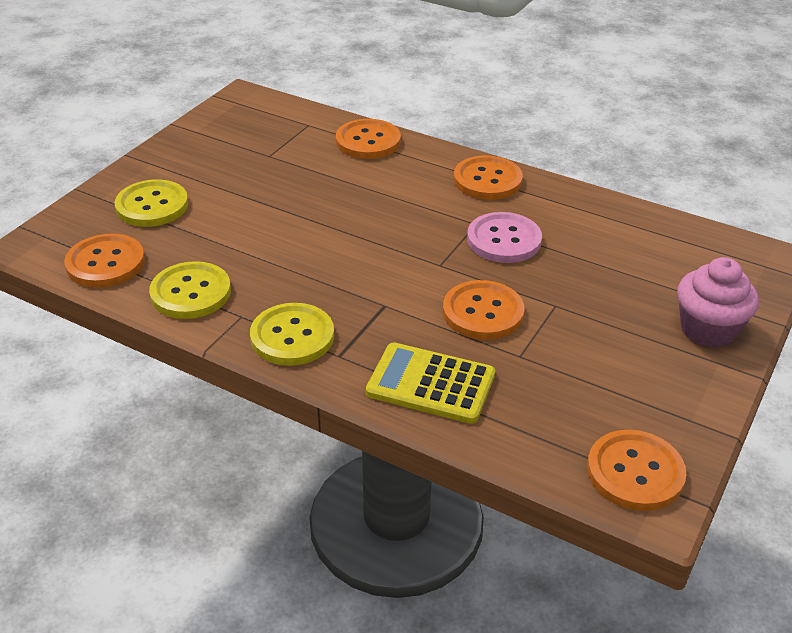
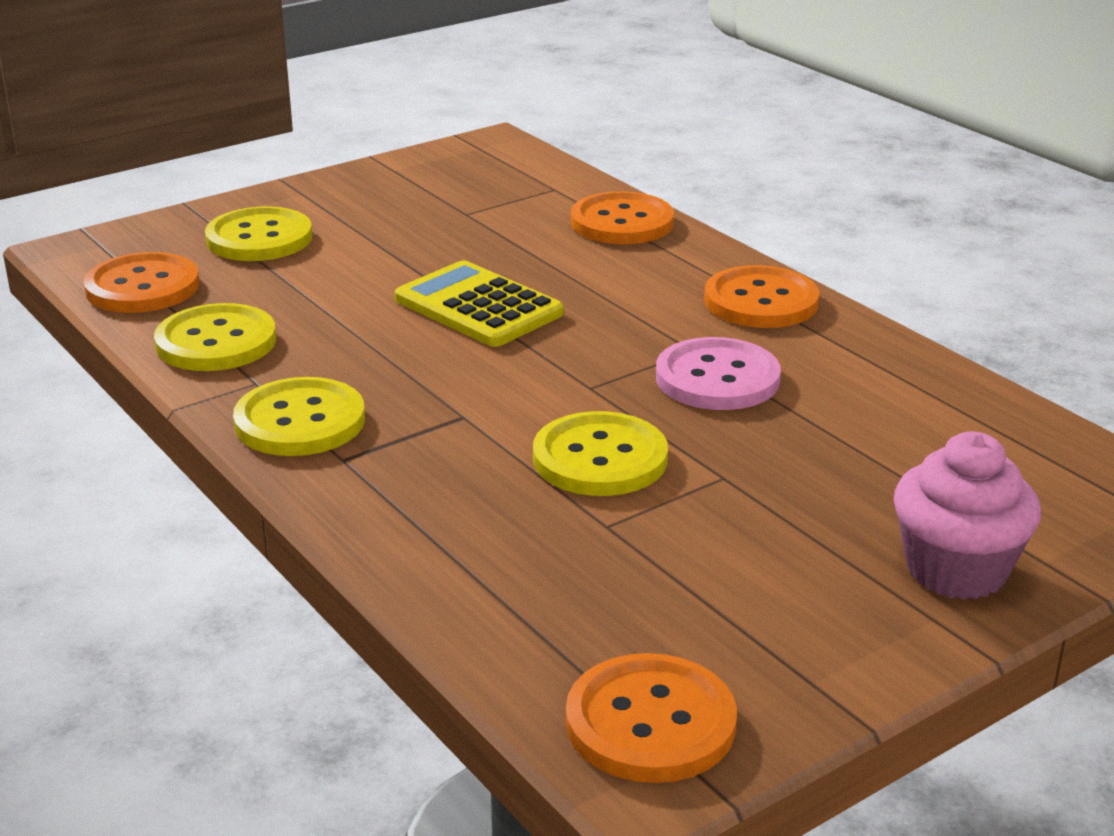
camera: 25 degrees right, 10 degrees down
yellow calculator [366,342,495,424] -> yellow calculator moved to [395,260,564,347]
orange button [443,280,525,340] -> yellow button [533,411,668,496]

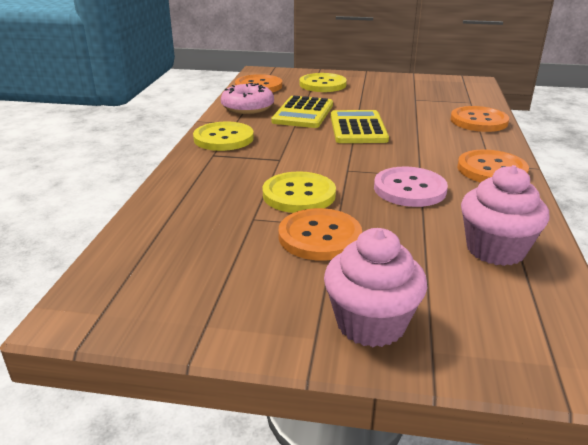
camera: 45 degrees right, 0 degrees up
yellow button [154,303,276,371] -> pink donut [221,83,274,114]
orange button [566,653,737,783] -> orange button moved to [279,208,362,261]
none -> yellow calculator [271,96,333,128]
none -> pink cupcake [461,165,549,266]

